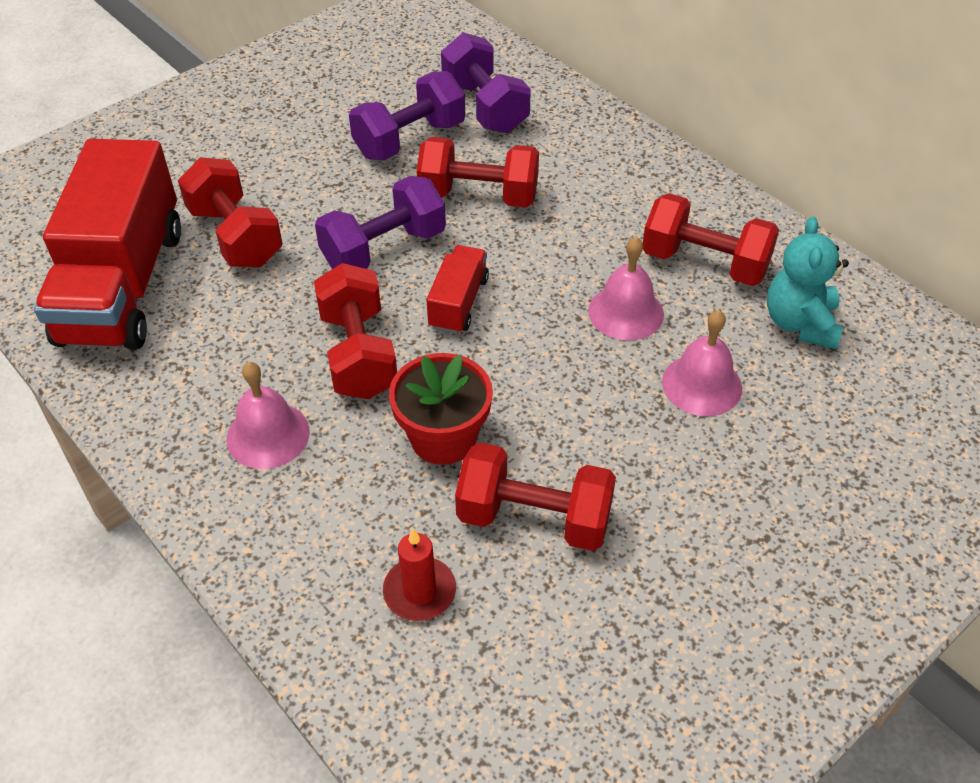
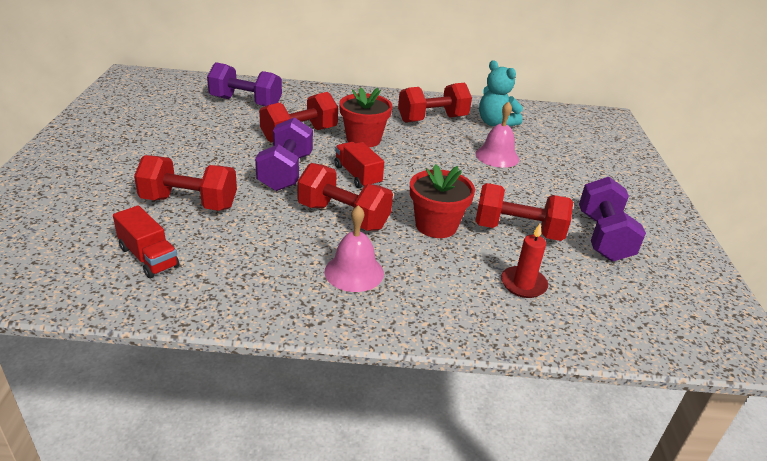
camera: 50 degrees left, 15 degrees down
red truck [34,139,181,350] -> red truck [113,205,179,278], size x0.45
purple dumbbell [349,71,465,160] -> purple dumbbell moved to [579,177,646,261]
red dumbbell [455,442,616,551] -> red dumbbell turned 45 degrees clockwise [475,183,573,241]
pink bell [588,237,664,340] -> none
none -> red flower pot [339,88,392,148]

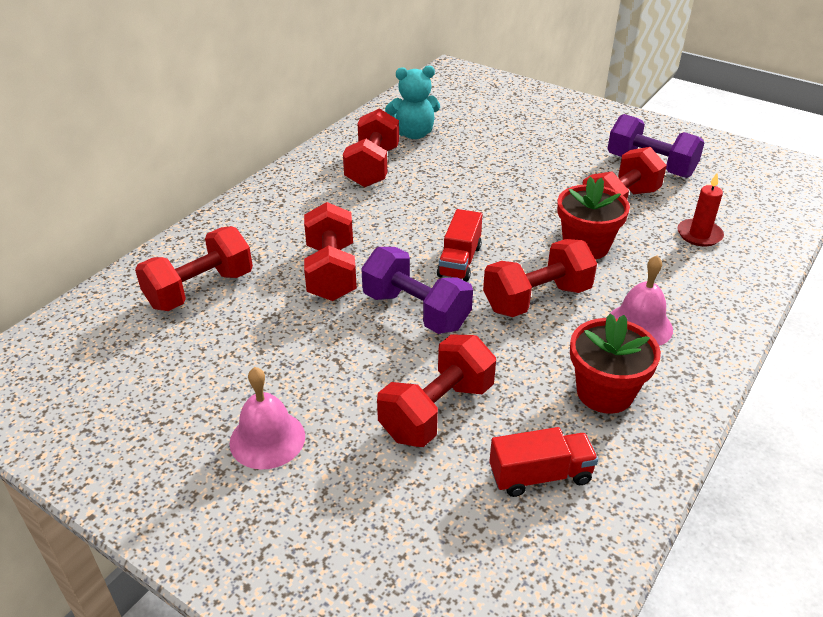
camera: 55 degrees left, 5 degrees up
purple dumbbell [207,62,282,106] -> red dumbbell [135,226,253,311]
red truck [334,142,384,188] -> red truck turned 75 degrees counterclockwise [437,209,483,282]
red flower pot [339,88,392,148] -> red flower pot moved to [570,313,661,414]
pink bell [475,101,519,168] -> pink bell moved to [229,367,305,470]

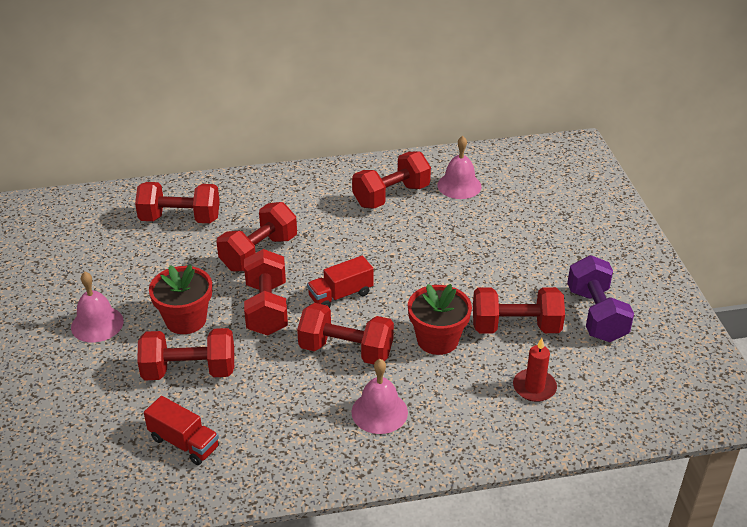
camera: 45 degrees right, 0 degrees up
purple dumbbell [361,247,473,334] -> red dumbbell [244,249,288,336]
turquoise teddy bear [385,66,440,139] -> pink bell [437,136,481,199]
red flower pot [570,313,661,414] -> red flower pot moved to [149,264,212,334]

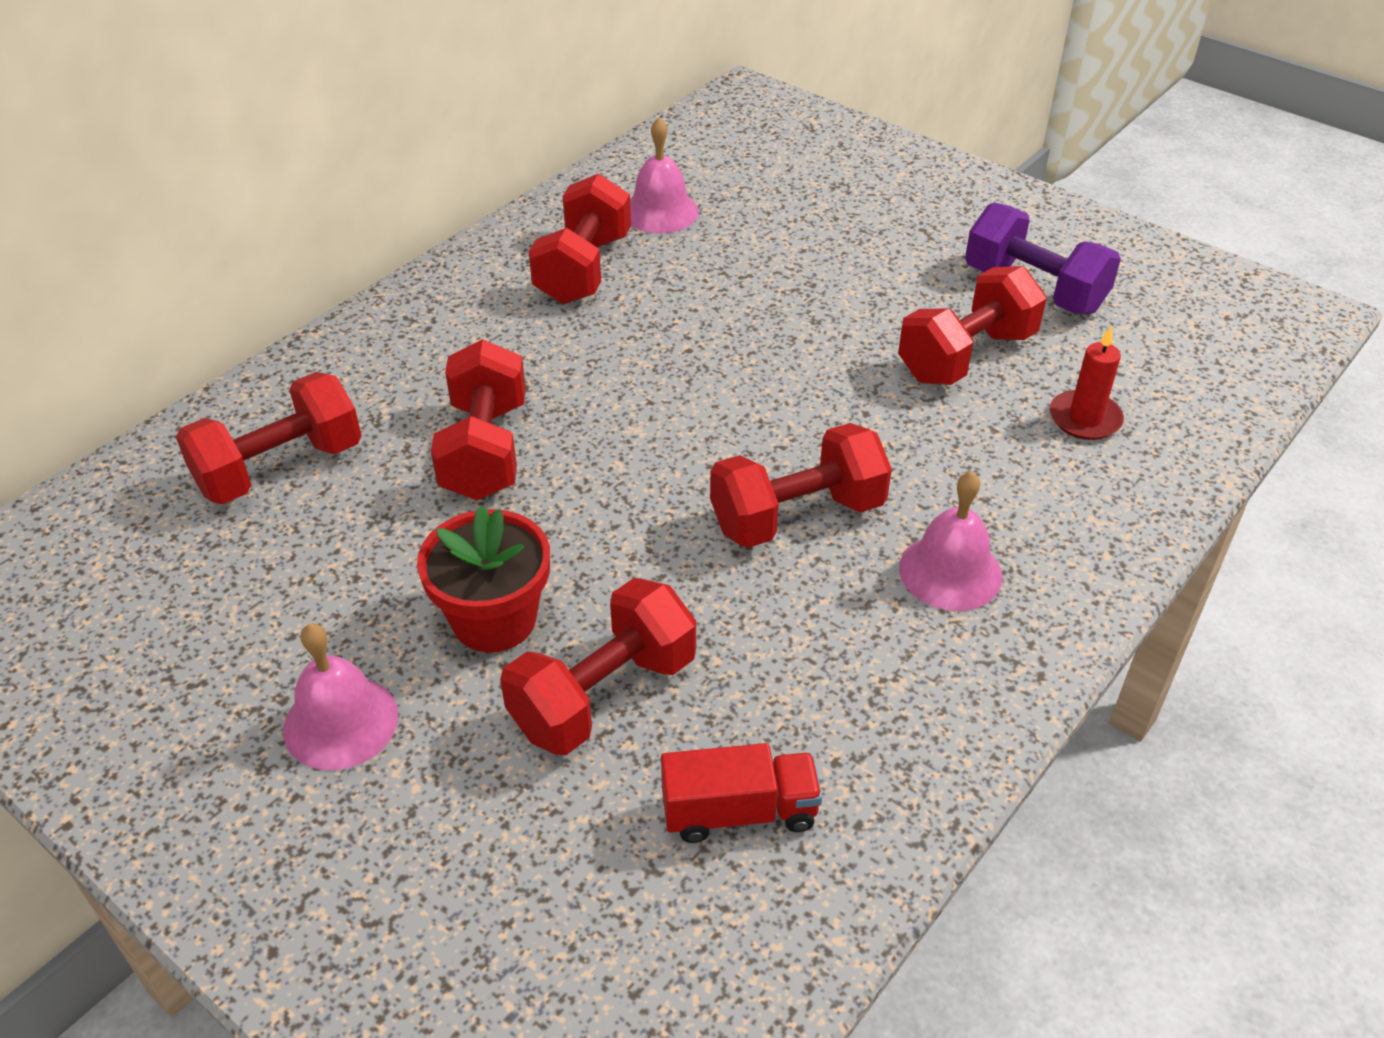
camera: 40 degrees left, 5 degrees up
red dumbbell [244,249,288,336] -> none
red truck [307,256,374,308] -> none
red flower pot [408,284,472,355] -> none

